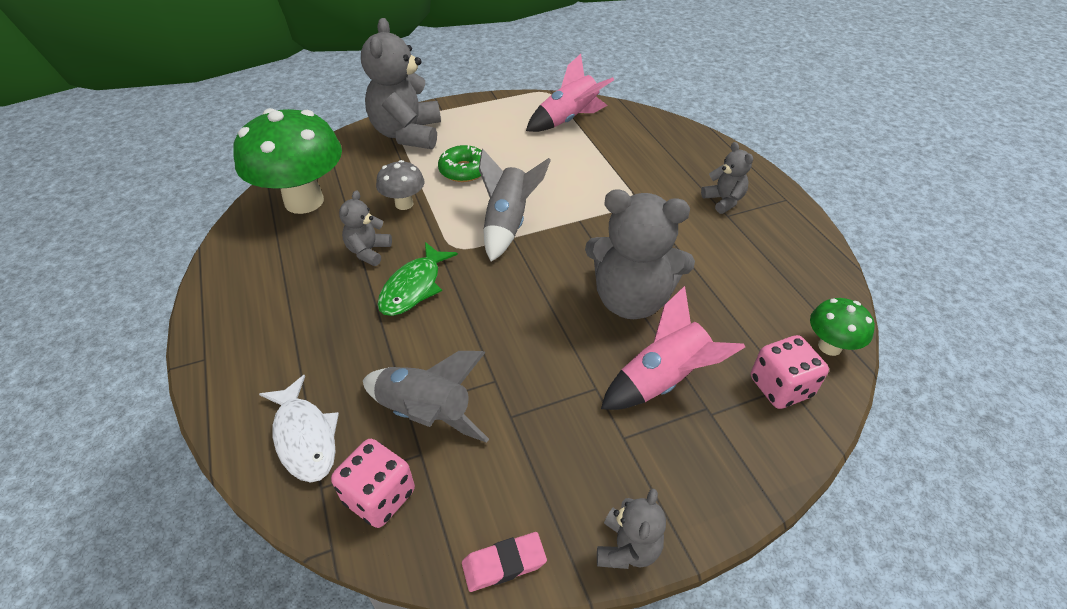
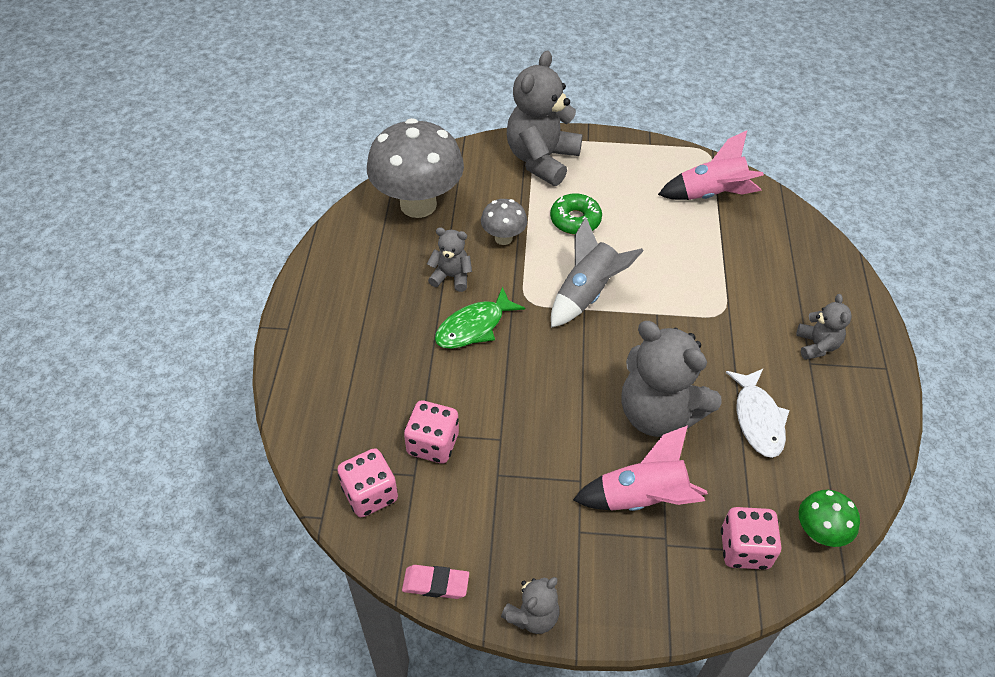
camera: 25 degrees right, 5 degrees up
green mushroom [233,108,342,214] -> grey mushroom [367,118,464,218]
white fish [259,375,339,483] -> white fish moved to [726,369,789,458]
grey teddy bear [339,190,392,266] -> grey teddy bear turned 60 degrees clockwise [427,227,472,292]
grey rocket [363,351,489,443] -> pink dice [404,401,459,464]

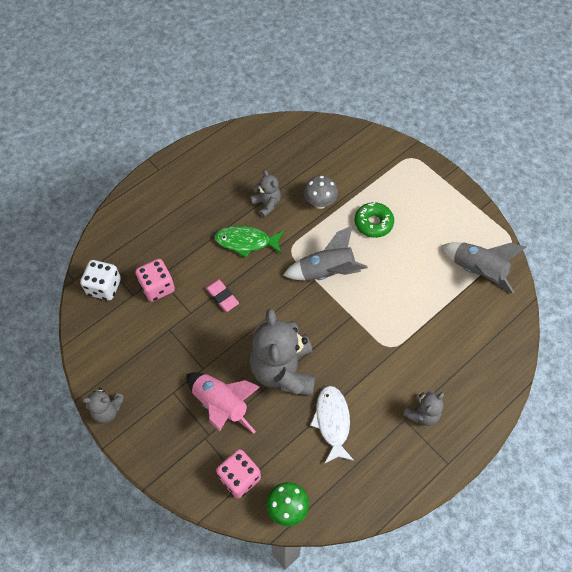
camera: 45 degrees right, 10 degrees up
pink dice [337,448,398,517] -> white dice [80,260,121,300]
grey mushroom [367,118,464,218] -> none
pink eraser [402,565,469,599] -> pink eraser moved to [205,279,239,312]
grey teddy bear [507,50,583,186] -> none
pink rocket [658,131,764,200] -> grey rocket [441,242,526,294]
white fish [726,369,789,458] -> white fish turned 135 degrees clockwise [310,386,354,464]

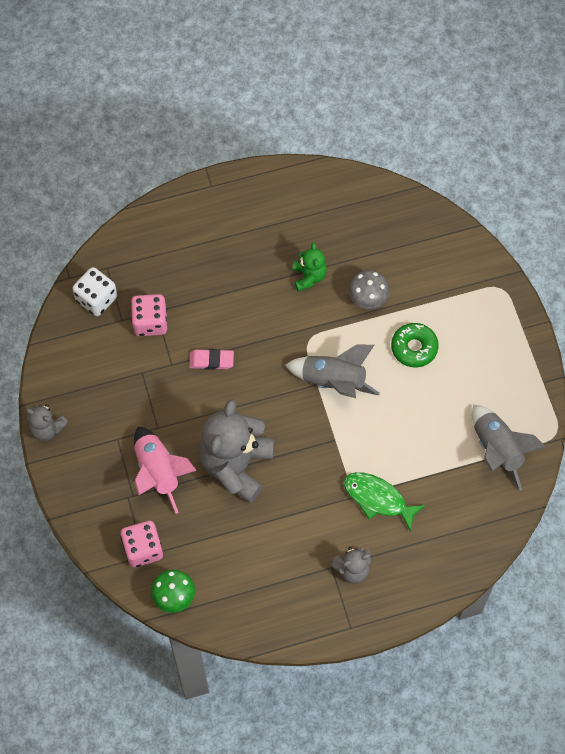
camera: 25 degrees right, 5 degrees up
pink eraser [205,279,239,312] -> pink eraser turned 75 degrees counterclockwise [189,349,234,370]
green fish [214,226,284,258] -> green fish moved to [344,472,426,532]
grey teddy bear [250,170,281,218] -> green teddy bear [293,242,327,291]
white fish [310,386,354,464] -> none

